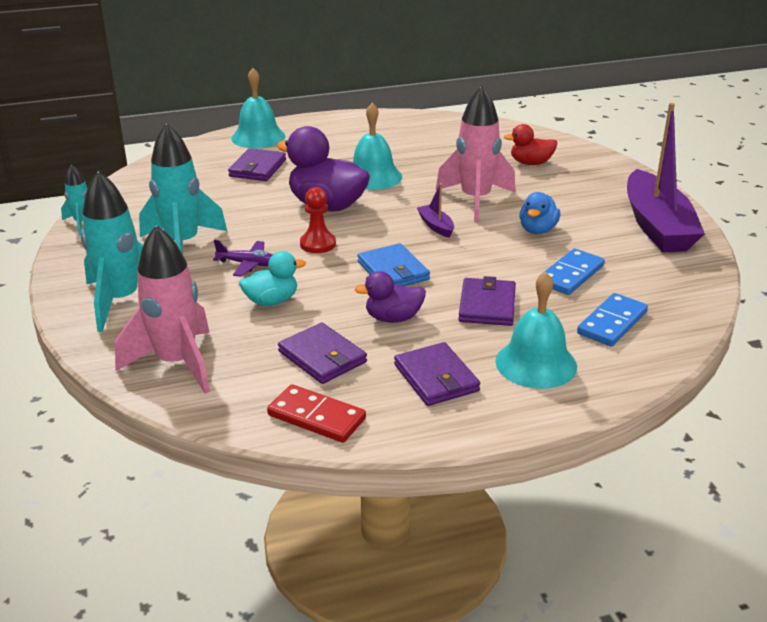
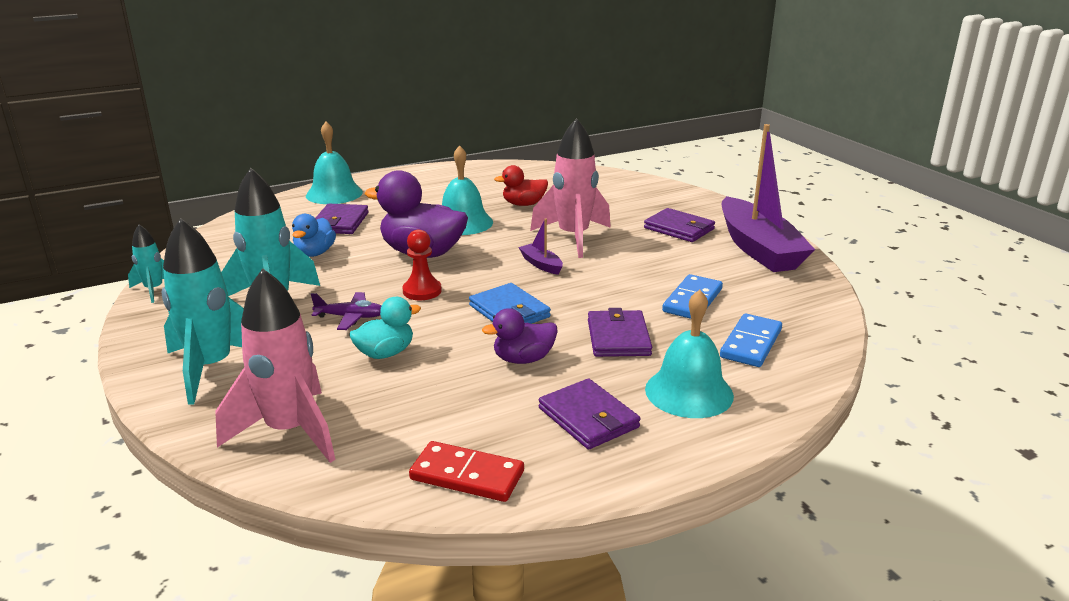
camera: 10 degrees left, 5 degrees down
purple wallet [278,323,367,384] -> purple wallet moved to [644,208,715,242]
red duck [504,124,557,165] -> red duck moved to [494,165,548,206]
blue duck [520,192,560,234] -> blue duck moved to [292,214,336,257]

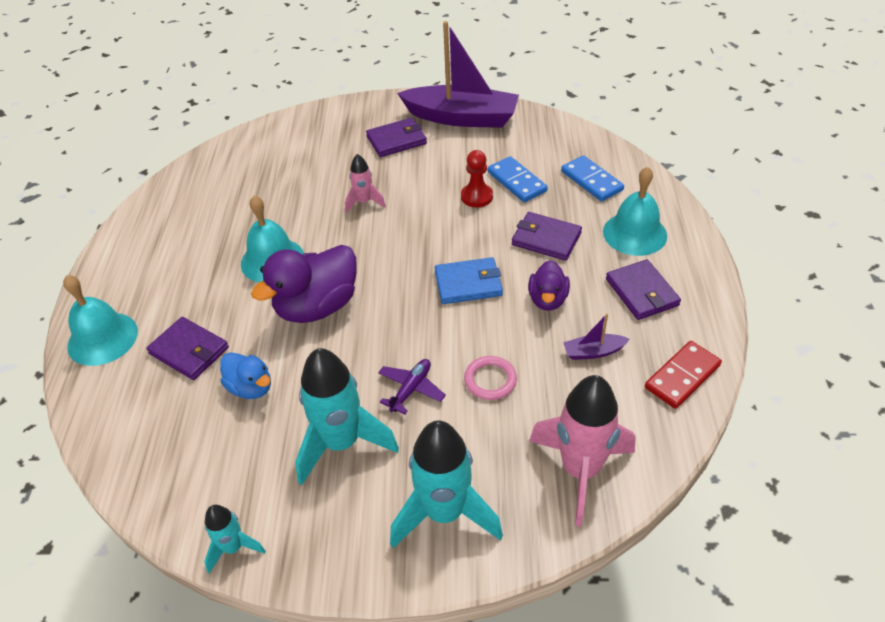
camera: 60 degrees left, 20 degrees up
turquoise duck [349,297,421,359] -> pink ring [464,356,517,400]
red pawn [402,230,442,300] -> red pawn moved to [461,150,493,208]
red duck [494,165,548,206] -> none
purple boat [518,219,563,275] -> purple boat moved to [563,313,630,360]
pink rocket [530,118,611,258] -> pink rocket [345,154,386,213], size x0.52
purple wallet [539,379,641,450] -> purple wallet turned 75 degrees clockwise [606,259,681,320]

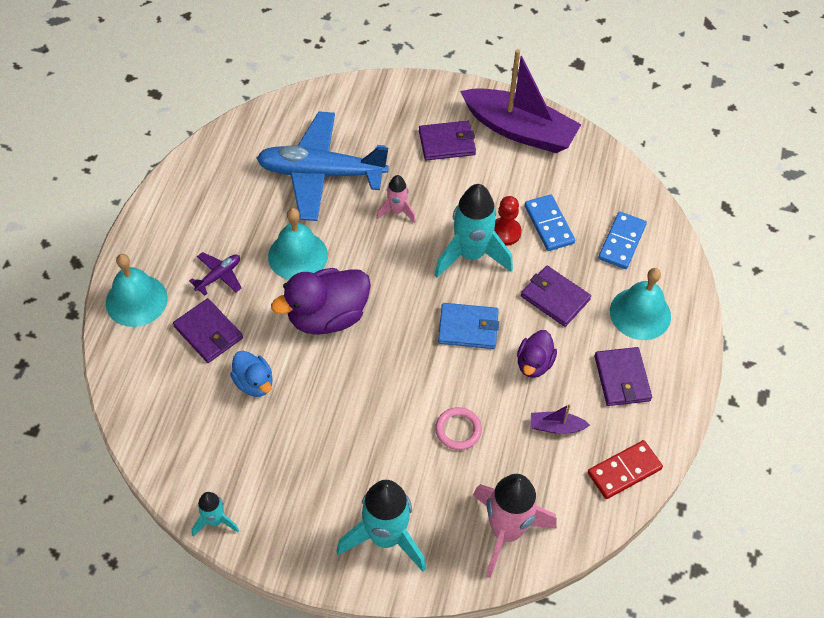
camera: 10 degrees right, 10 degrees up
turquoise rocket [295,348,399,485] -> turquoise rocket moved to [435,184,513,278]
purple plane [378,359,446,414] -> purple plane moved to [189,252,242,296]
blue domino [561,155,624,202] -> blue domino turned 45 degrees clockwise [598,212,647,269]
none -> blue plane [257,111,389,221]

